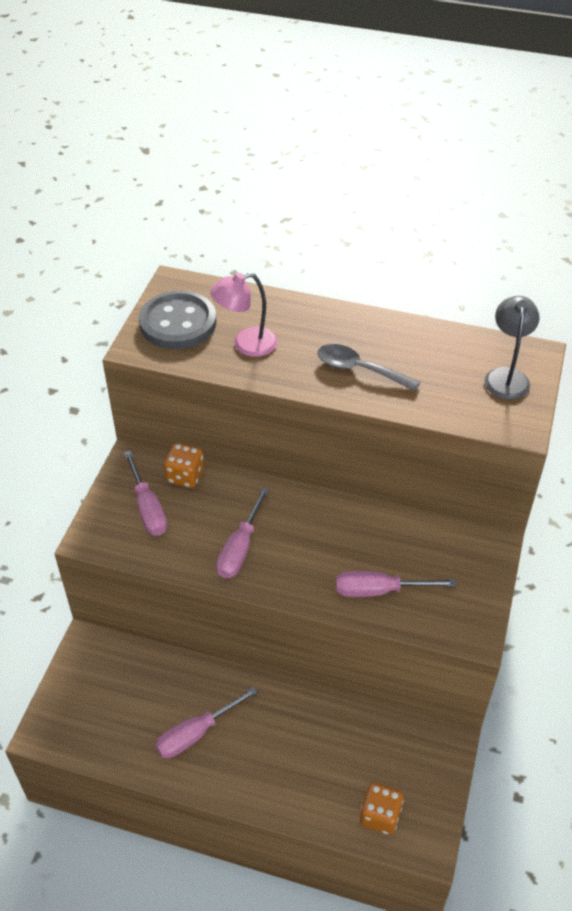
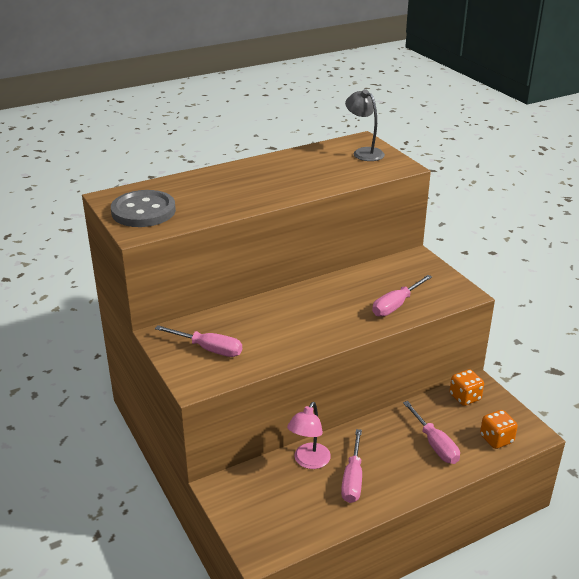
camera: 45 degrees left, 15 degrees down
orange dice [164,443,204,488] -> orange dice moved to [450,369,484,406]
pink lamp [210,273,278,357] -> pink lamp moved to [287,402,331,469]
pink screwdriver [216,487,269,578] -> pink screwdriver moved to [403,401,460,464]
grey spoon [317,344,420,391] -> none

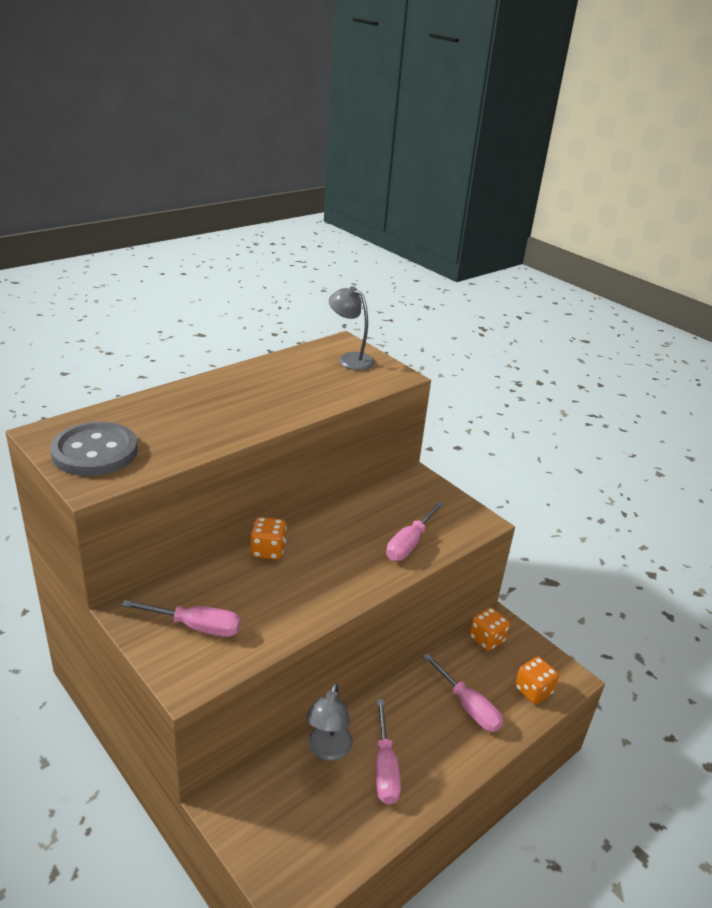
camera: 15 degrees left, 0 degrees up
pink lamp [287,402,331,469] -> grey lamp [306,683,353,761]
none -> orange dice [250,517,287,560]

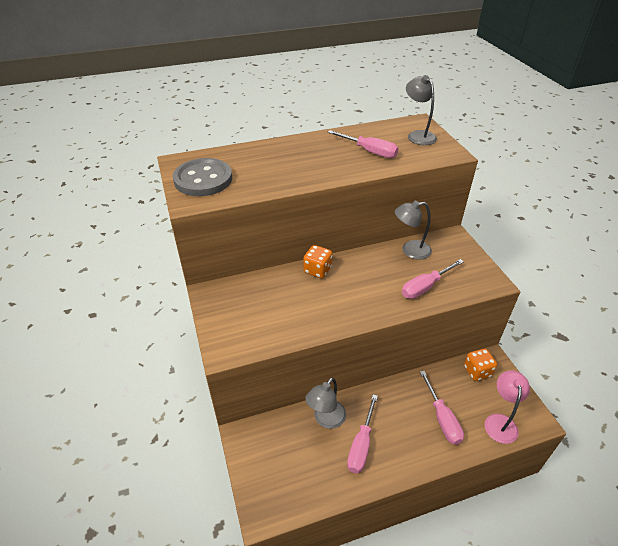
camera: 25 degrees right, 10 degrees up
pink screwdriver [121,600,241,637] -> pink screwdriver moved to [327,130,399,158]
orange dice [515,657,559,704] -> pink lamp [485,370,530,444]
none -> grey lamp [395,201,432,260]

